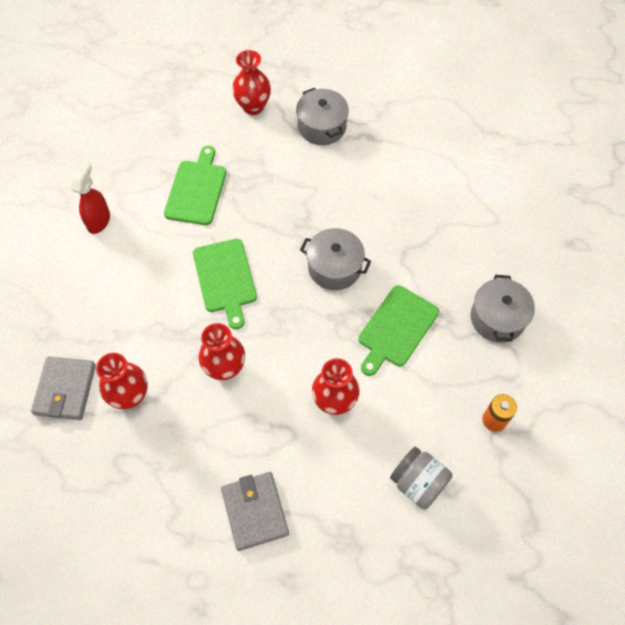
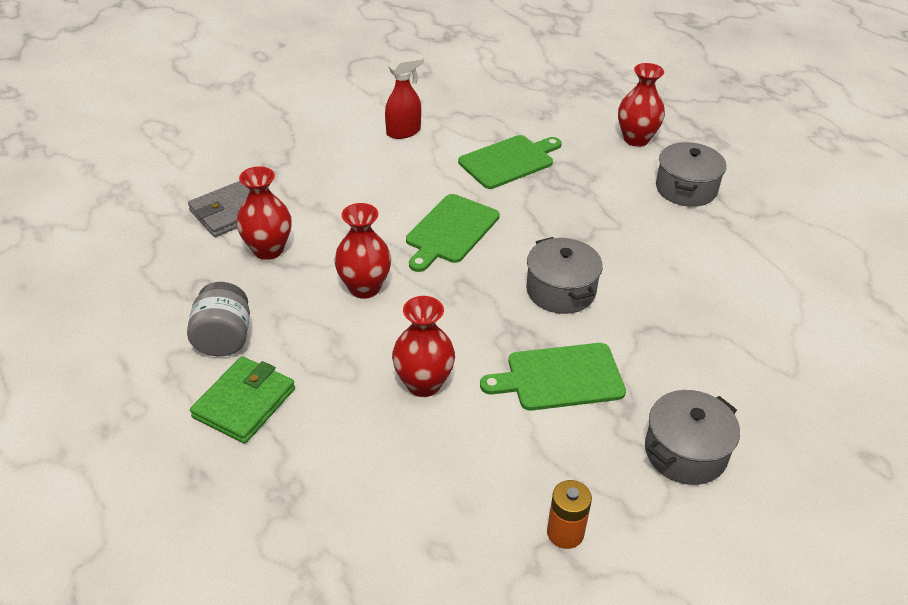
camera: 45 degrees right, 20 degrees down
grey wallet [221,472,289,551] -> green wallet [190,356,295,444]
grey jar [390,447,453,510] -> grey jar moved to [187,282,250,356]

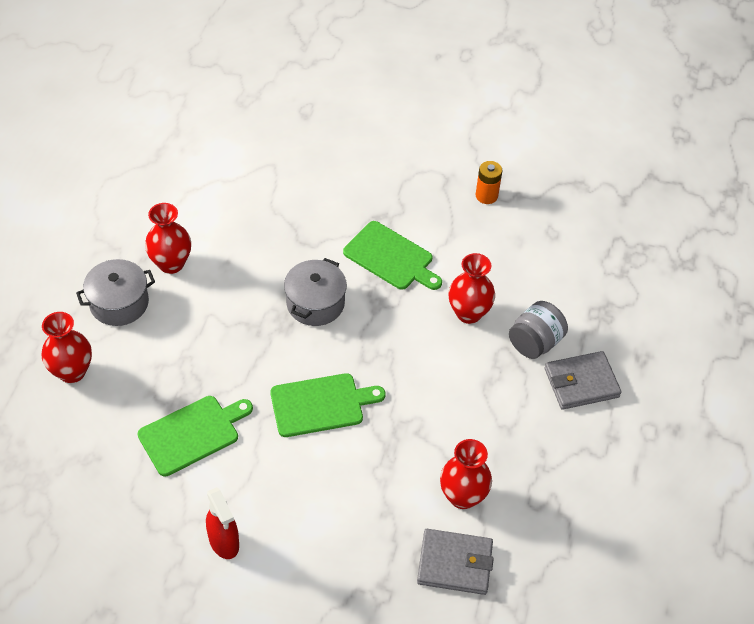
camera: 135 degrees left, 10 degrees up
grey jar [187,282,250,356] -> grey jar moved to [509,301,568,359]
green wallet [190,356,295,444] -> grey wallet [545,351,622,410]
red vase [334,203,391,299] -> red vase moved to [145,203,191,274]
red spray bottle [385,53,424,139] -> red spray bottle turned 135 degrees counterclockwise [206,487,239,559]
green cutting board [458,135,561,189] -> green cutting board turned 135 degrees clockwise [137,396,253,477]
grey pot [645,390,740,485] -> none

